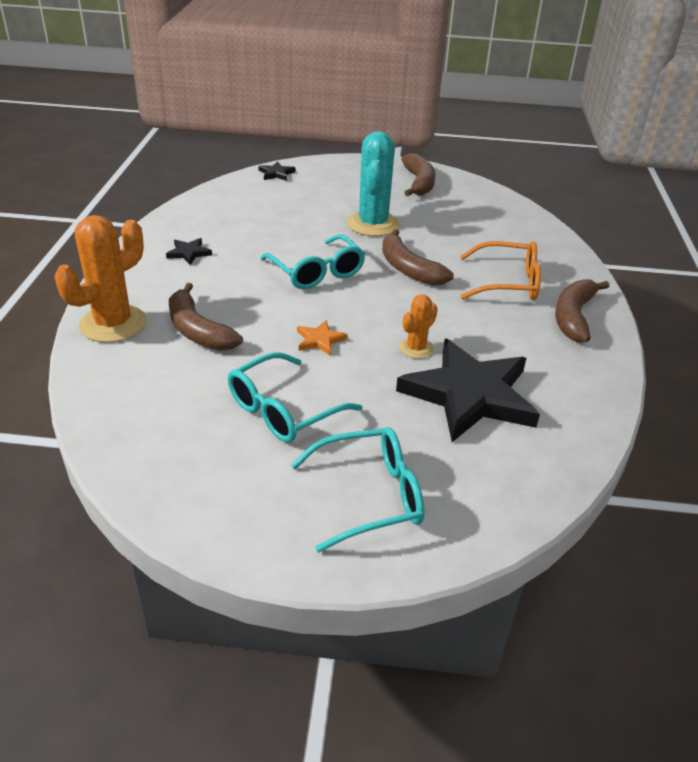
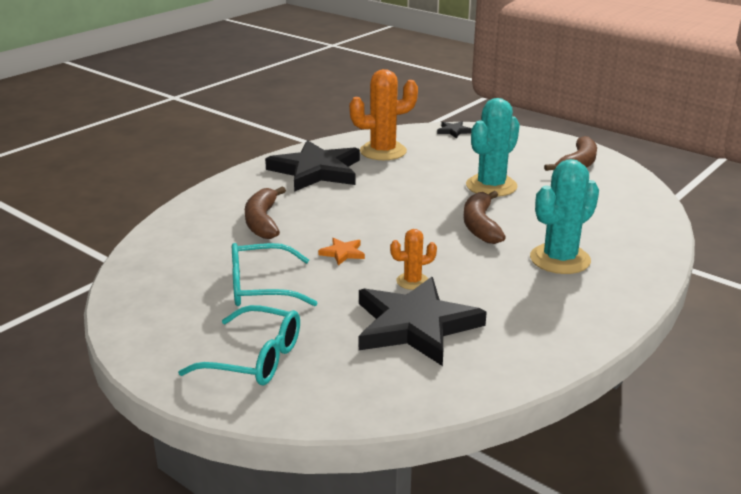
camera: 35 degrees right, 10 degrees down
orange cactus [55,215,147,343] -> orange cactus moved to [349,69,418,160]
black star [166,238,212,265] -> black star [265,140,360,192], size x2.50
turquoise glasses [260,234,365,289] -> none
orange glasses [460,241,541,300] -> turquoise cactus [530,159,599,274]
brown banana [555,279,609,342] -> none

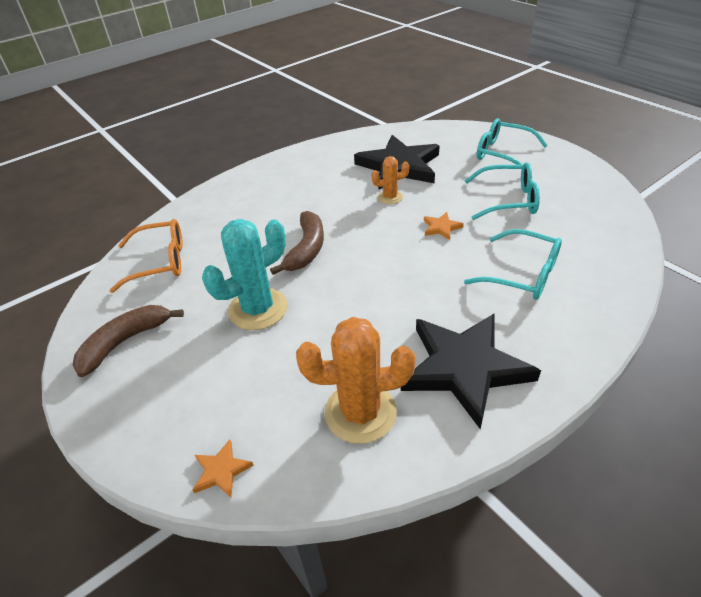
camera: 165 degrees left, 15 degrees up
brown banana [245,187,286,239] -> turquoise glasses [464,229,562,300]
black star [437,121,471,138] -> orange star [193,439,254,498]
turquoise cactus [530,159,599,274] -> none
none -> orange glasses [110,219,183,293]

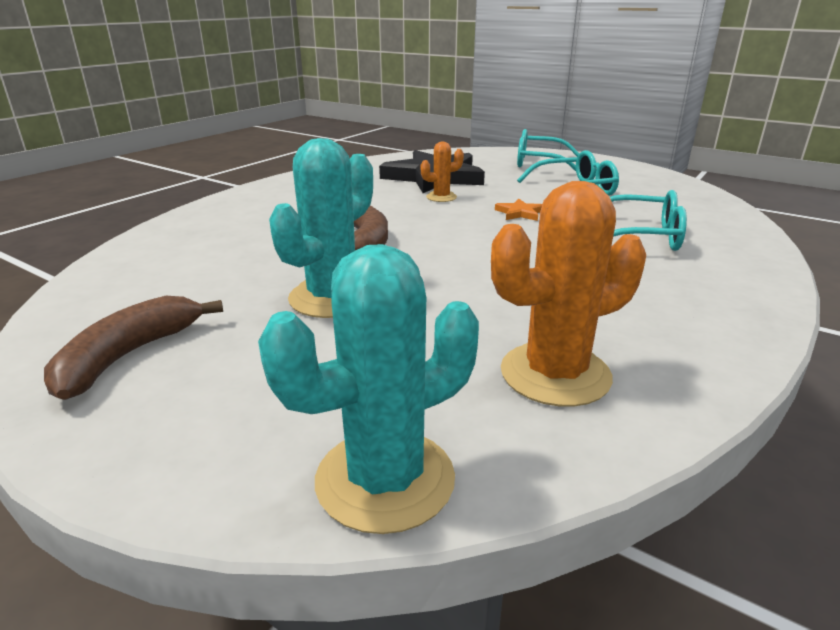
camera: 20 degrees left, 15 degrees down
orange glasses [110,219,183,293] -> none
orange star [193,439,254,498] -> turquoise cactus [258,244,479,534]
black star [401,314,541,429] -> none

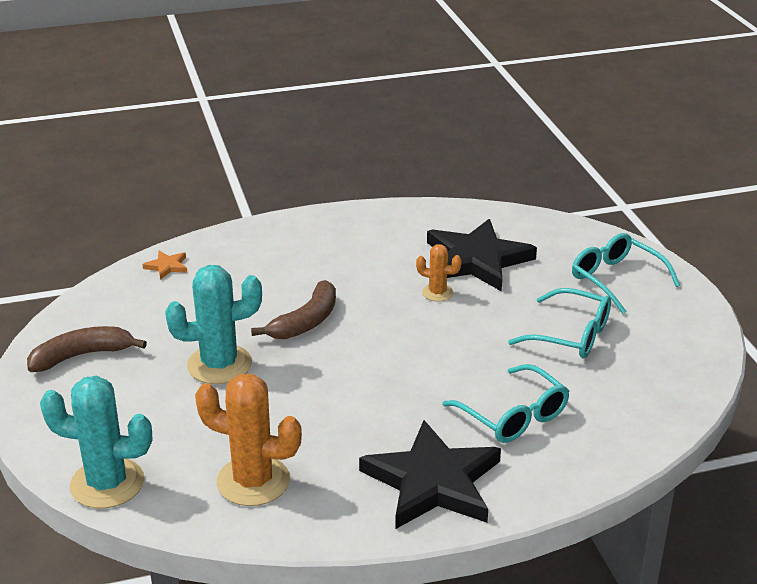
camera: 40 degrees right, 5 degrees up
orange star [495,199,542,221] -> orange star moved to [142,251,187,280]
none -> black star [359,420,501,529]

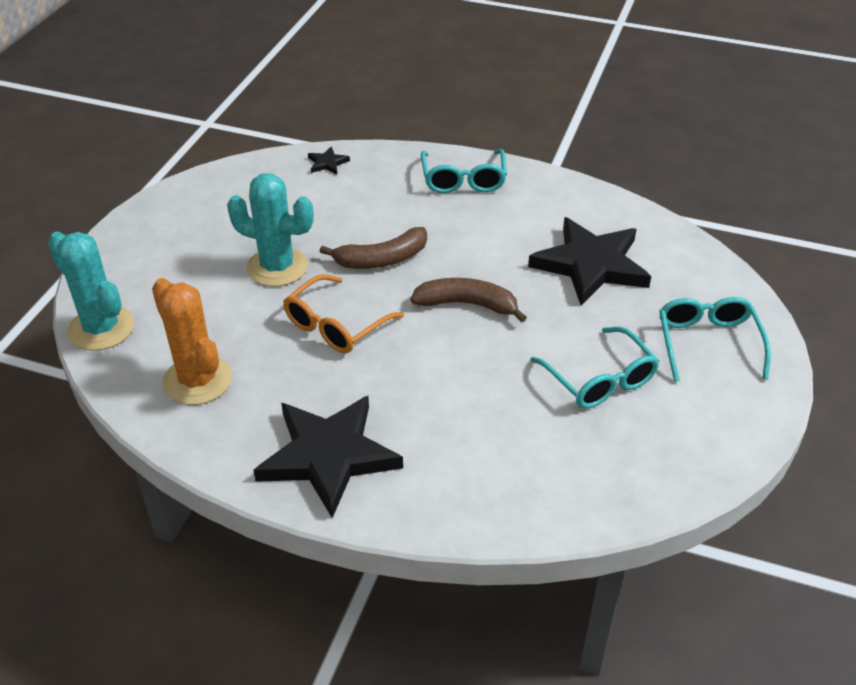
camera: 35 degrees right, 10 degrees up
brown banana [27,326,147,372] -> brown banana moved to [411,278,527,322]
orange star [142,251,187,280] -> black star [308,146,350,174]
orange cactus [416,244,462,301] -> none
turquoise glasses [442,364,569,443] -> turquoise glasses moved to [421,149,507,193]
none -> orange glasses [283,274,404,353]

